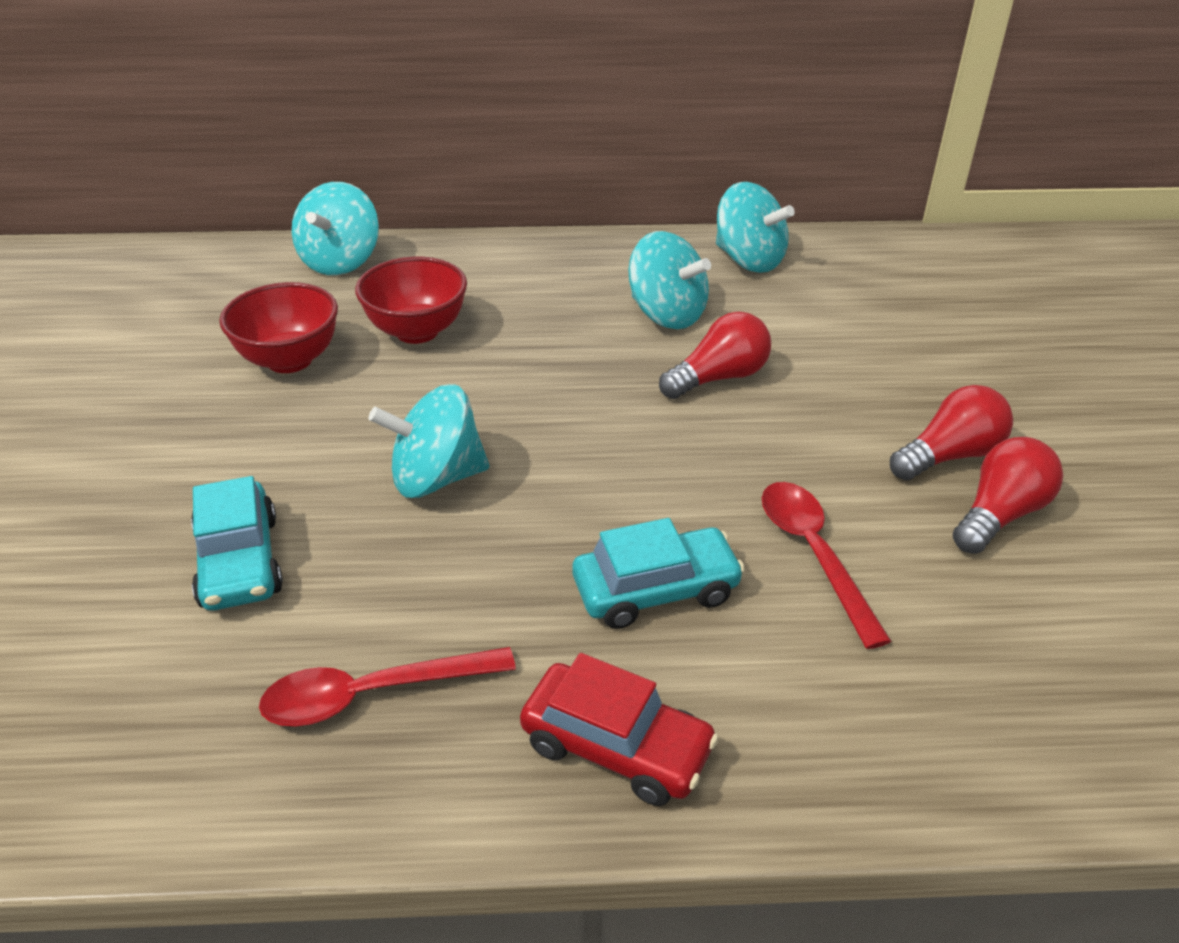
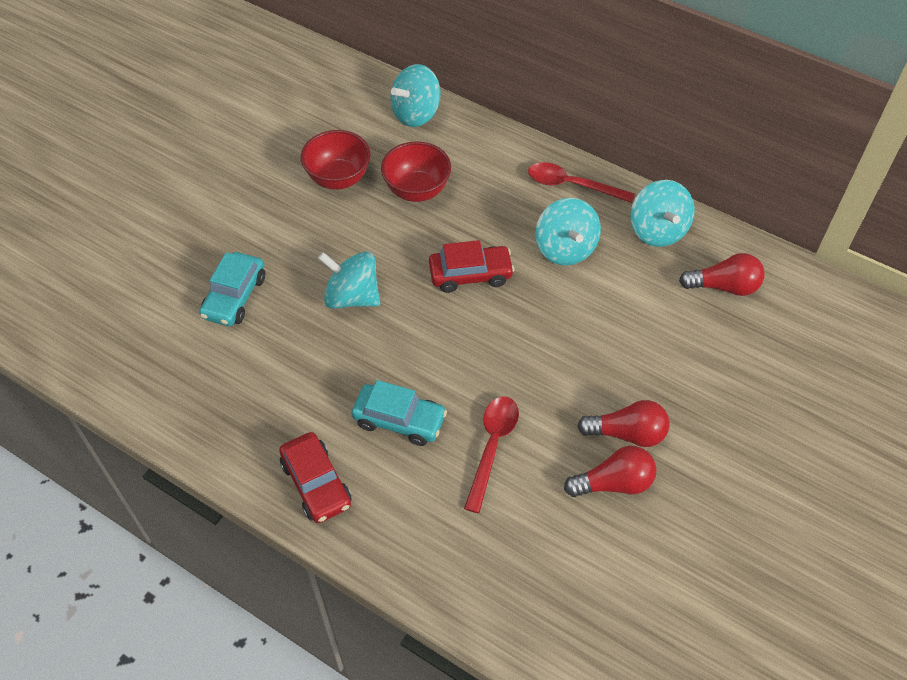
camera: 35 degrees right, 15 degrees up
red spoon [259,647,516,726] -> red spoon moved to [528,162,635,203]
red light bulb [659,312,771,399] -> red light bulb moved to [679,253,765,296]
none -> red car [429,240,515,293]

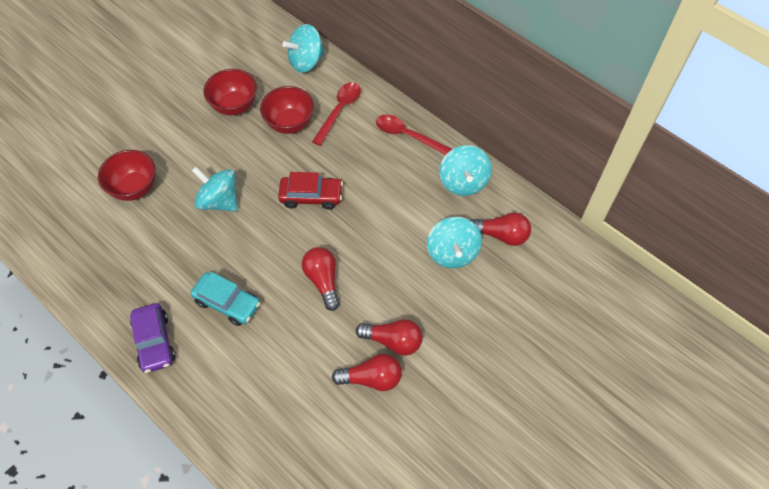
camera: 10 degrees right, 5 degrees up
turquoise car [199,252,265,326] -> red bowl [98,150,155,201]
red car [279,432,352,523] -> purple car [130,303,176,373]
red spoon [464,396,519,513] -> red spoon moved to [312,82,361,146]
turquoise spinning top [535,198,601,265] -> turquoise spinning top moved to [427,217,482,268]
none -> red light bulb [302,247,340,311]

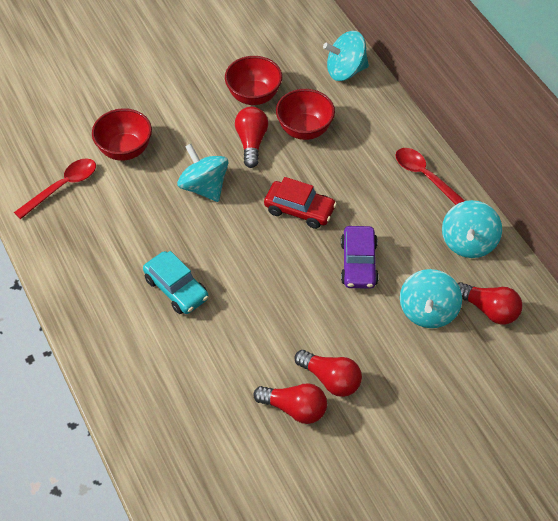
camera: 20 degrees right, 5 degrees down
purple car [130,303,176,373] -> purple car moved to [341,226,379,289]
red light bulb [302,247,340,311] -> red light bulb moved to [235,107,268,168]
red spoon [312,82,361,146] -> red spoon moved to [14,158,96,219]

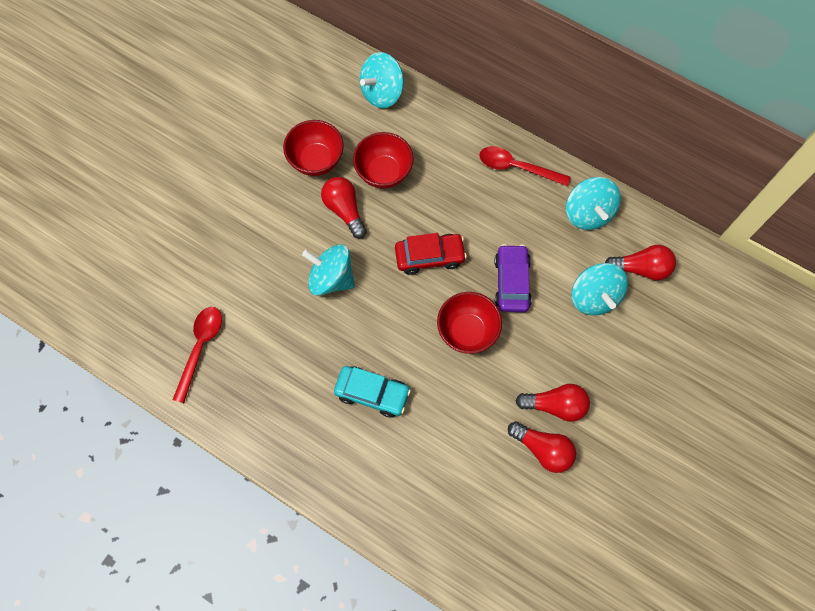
camera: 30 degrees left, 15 degrees up
red bowl [92,108,152,161] -> red bowl moved to [437,292,502,354]
red light bulb [254,383,327,424] -> red light bulb turned 45 degrees clockwise [508,421,576,473]
purple car [341,226,379,289] -> purple car turned 150 degrees counterclockwise [494,244,532,312]

